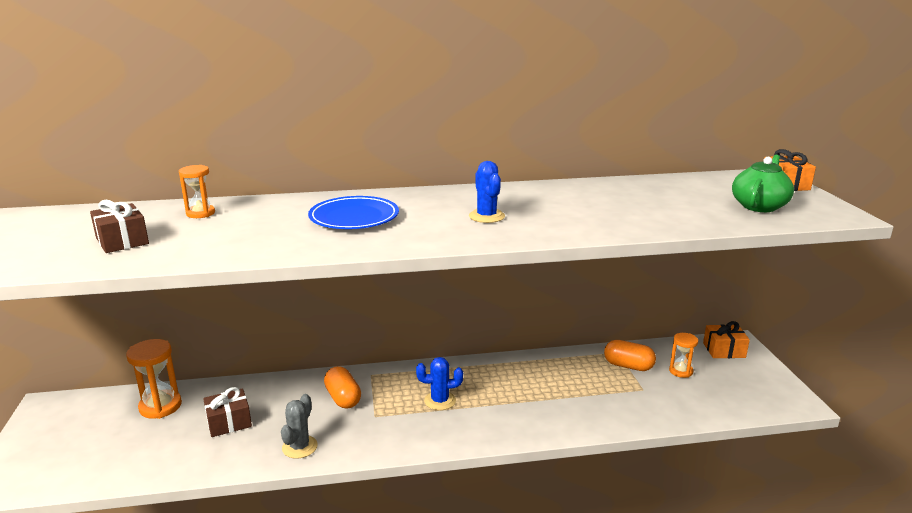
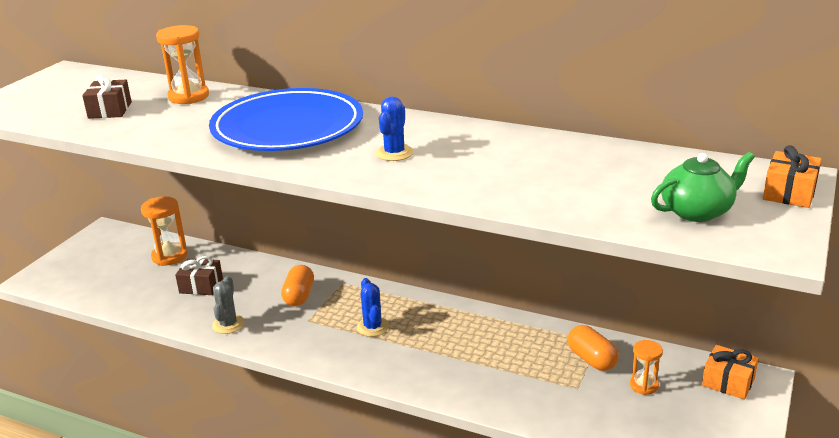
camera: 35 degrees right, 5 degrees up
orange hourglass [179,165,215,218] -> orange hourglass [156,25,209,104], size x1.62
grey cactus [281,394,318,459] -> grey cactus turned 45 degrees counterclockwise [212,276,245,334]
blue plate [308,196,399,229] -> blue plate [209,88,363,151], size x1.75
blue cactus [416,357,463,410] -> blue cactus turned 45 degrees clockwise [357,278,389,337]

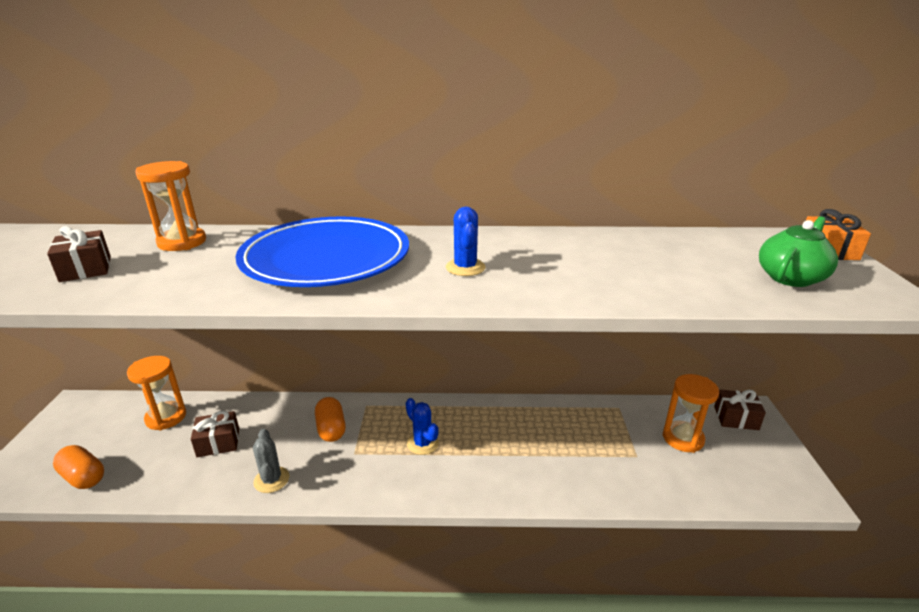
camera: 25 degrees left, 0 degrees up
orange capsule [568,325,619,371] -> orange capsule moved to [53,445,104,489]
orange hourglass [630,340,663,395] -> orange hourglass [663,374,719,453], size x1.62
orange gift [702,345,759,400] -> brown gift [714,389,766,430]

